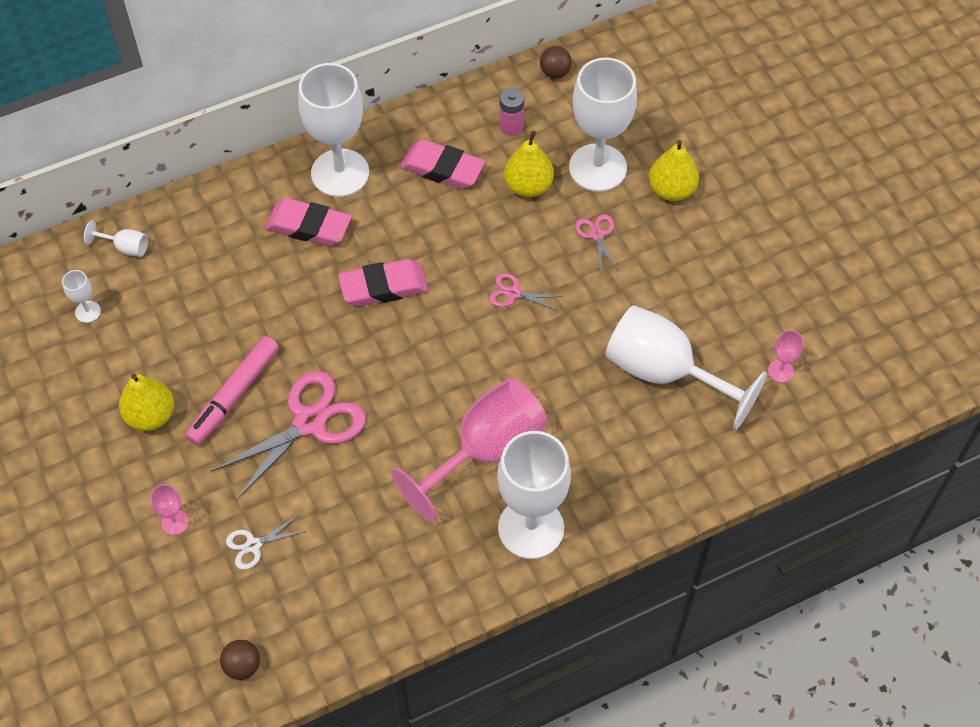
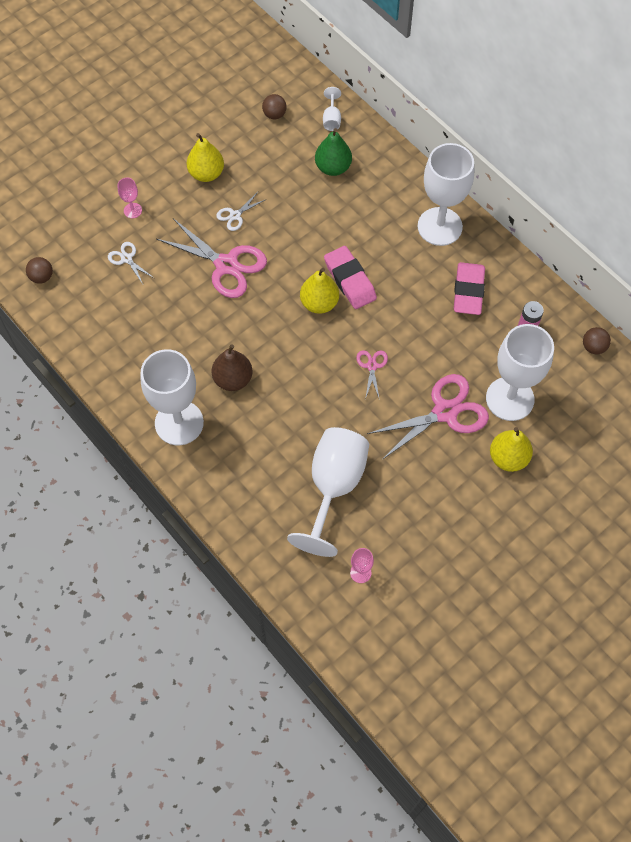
camera: 75 degrees right, 5 degrees up
white goblet [62,270,101,323] -> brown ball [262,94,287,119]
pink marker [186,336,279,445] -> white scissors [216,192,267,231]
pink eraser [265,198,352,246] -> none
pink goblet [391,378,548,522] -> brown pear [211,344,253,391]
yellow pear [504,131,554,197] -> yellow pear moved to [300,268,339,314]
pink scissors [575,214,619,273] -> pink scissors [367,374,489,460], size x2.10
none -> green pear [315,128,352,176]

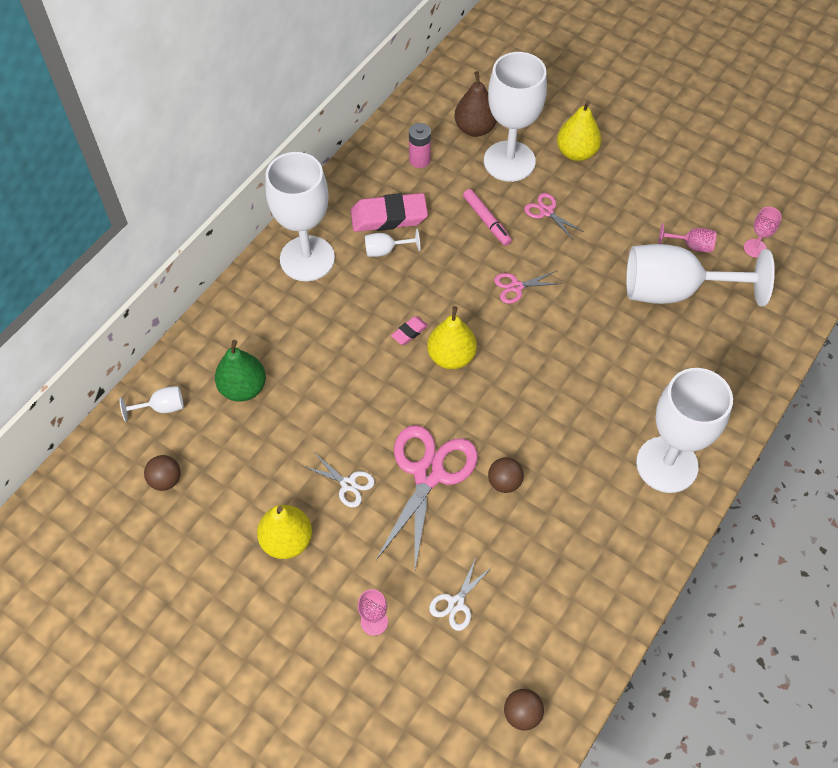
camera: 105 degrees left, 5 degrees down
brown pear [211,344,253,391] -> brown pear moved to [455,71,497,137]
pink eraser [324,246,377,309] -> pink eraser [391,316,428,345], size x0.48
pink scissors [367,374,489,460] -> pink scissors [524,193,584,240], size x0.48
brown ball [583,327,611,354] -> brown ball moved to [488,457,524,493]
none -> white goblet [365,229,420,257]
none -> pink marker [463,189,512,246]
none -> pink goblet [658,223,716,252]

